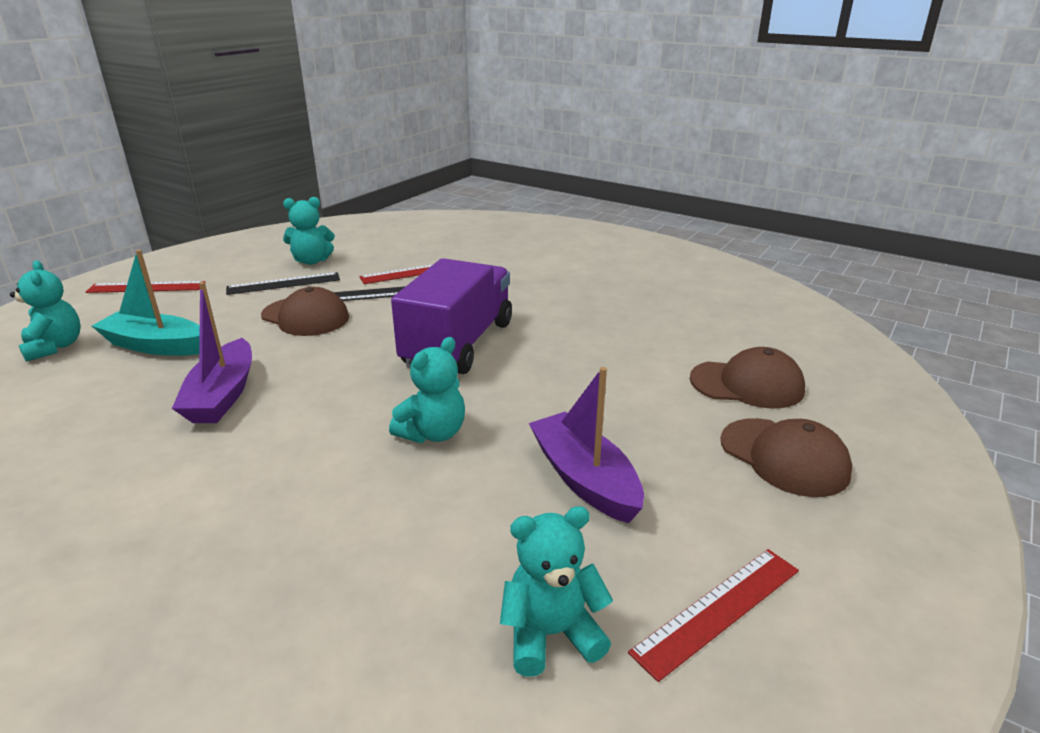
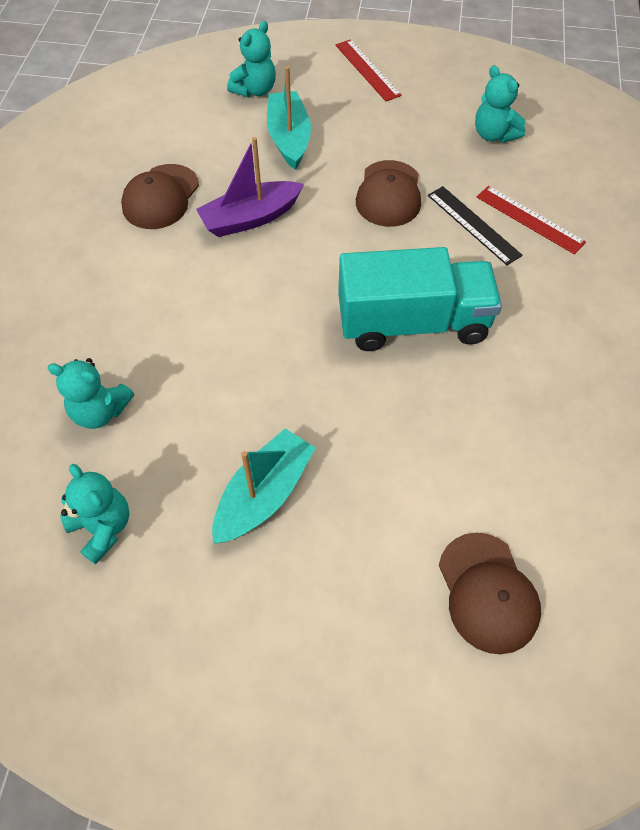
camera: 65 degrees right, 30 degrees up
black ruler [226,272,340,295] -> none
turquoise teddy bear [389,337,465,443] -> turquoise teddy bear moved to [48,358,134,429]
purple truck [391,258,512,374] -> turquoise truck [338,247,502,351]
purple boat [529,367,644,523] -> turquoise boat [212,428,316,544]
red ruler [628,549,799,682] -> none
brown cap [721,418,852,497] -> brown cap moved to [121,164,199,229]

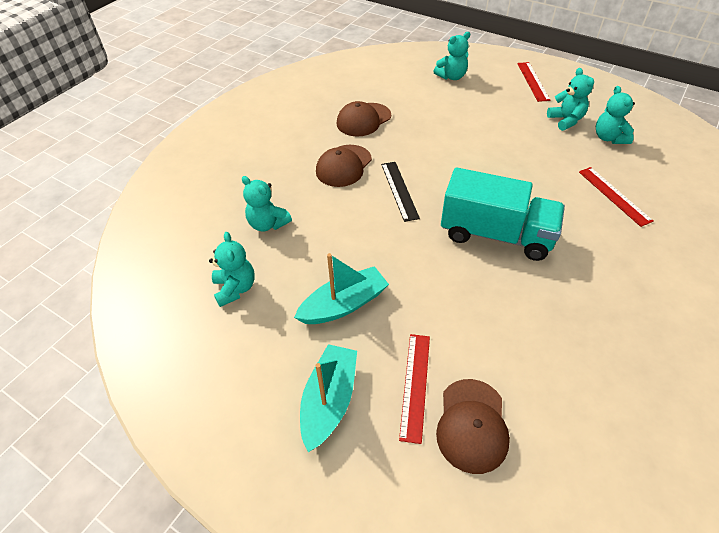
camera: 25 degrees right, 10 degrees down
purple boat [196,137,304,237] -> none
turquoise boat [267,66,311,170] -> turquoise boat moved to [300,344,357,452]
brown cap [356,160,421,227] -> brown cap moved to [316,145,372,187]
black ruler [428,186,523,265] -> black ruler moved to [381,162,420,222]
none -> red ruler [399,334,430,444]
none -> turquoise teddy bear [547,68,594,131]

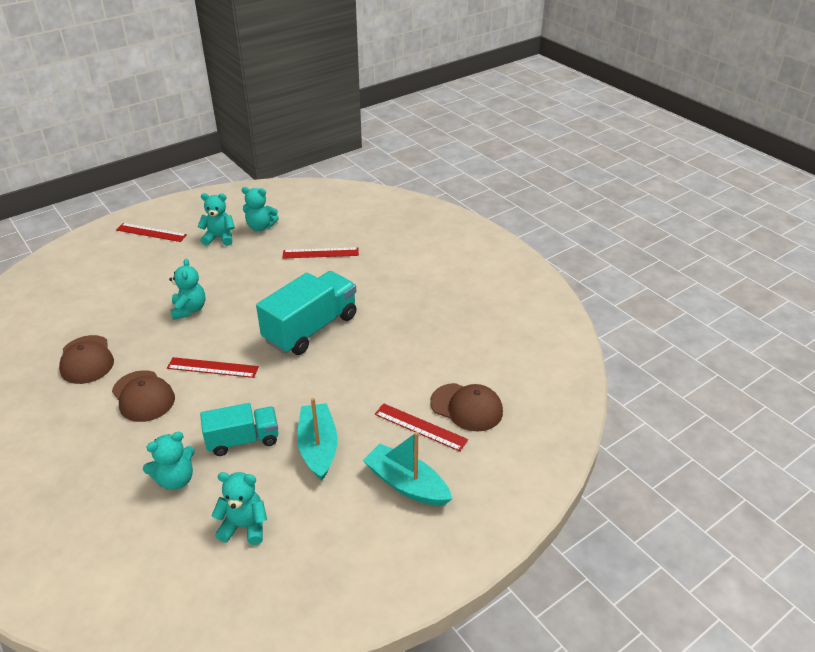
camera: 70 degrees left, 10 degrees down
black ruler [381,162,420,222] -> red ruler [167,357,259,378]
turquoise teddy bear [433,32,470,80] -> turquoise teddy bear moved to [169,258,206,320]
none -> turquoise truck [200,403,278,456]

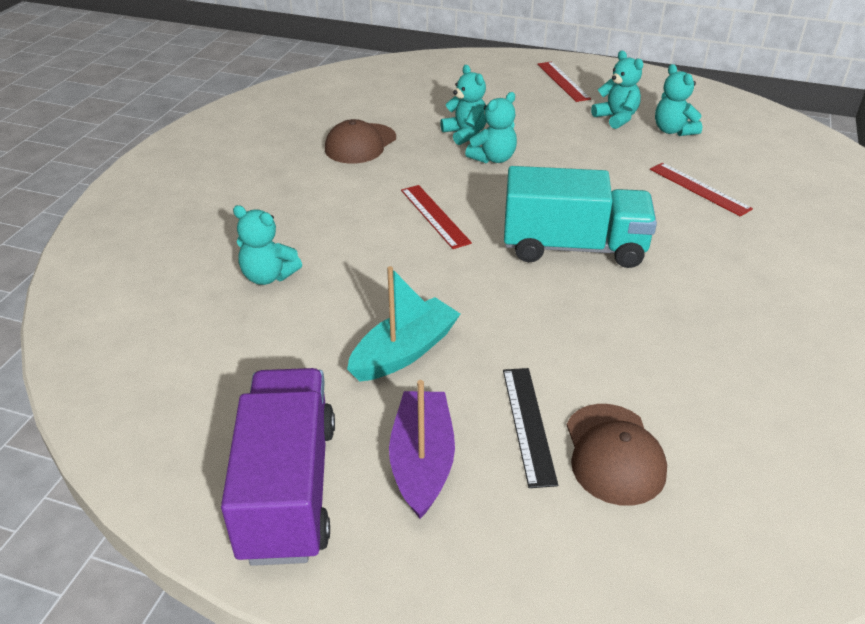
camera: 55 degrees right, 0 degrees up
brown cap [112,370,175,422] -> none
turquoise truck [200,403,278,456] -> none
turquoise teddy bear [212,472,267,545] -> turquoise teddy bear moved to [440,65,486,145]
turquoise boat [363,432,452,506] -> purple boat [389,380,455,519]
red ruler [375,403,468,451] -> black ruler [503,368,558,488]
none -> purple truck [221,368,335,566]

